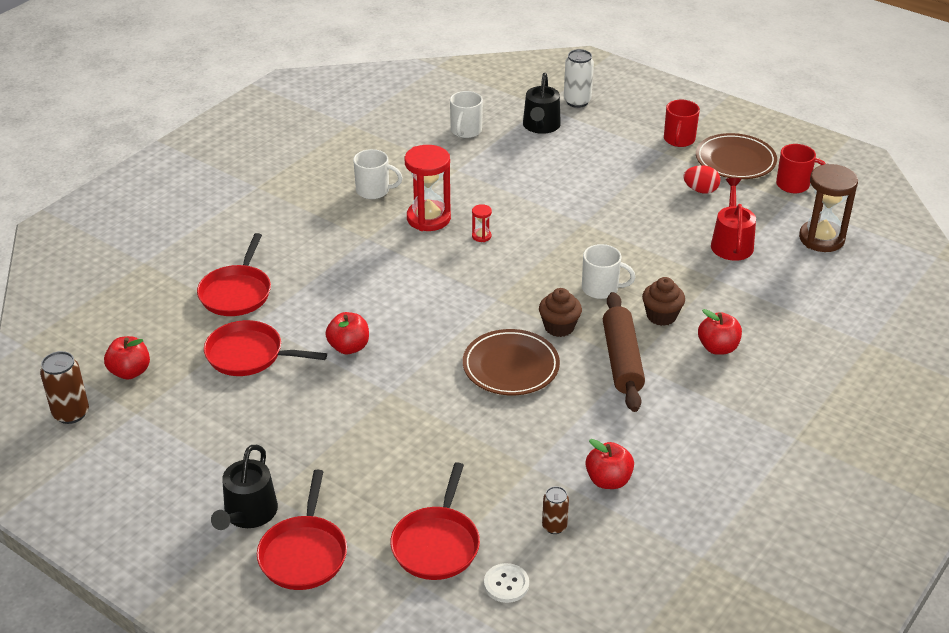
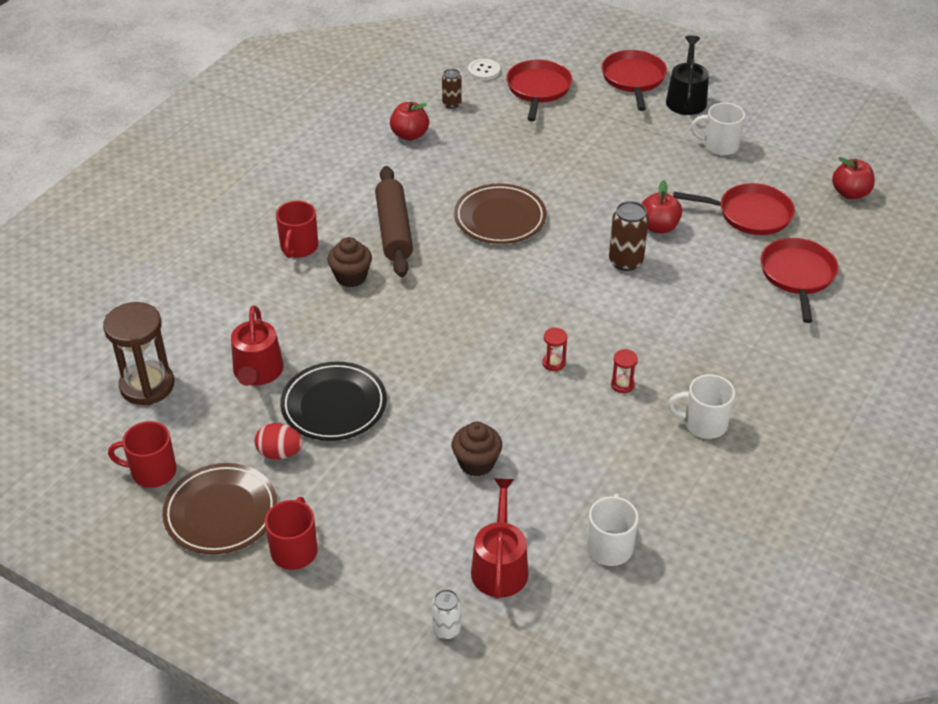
camera: 175 degrees right, 5 degrees up
brown can [40,351,89,424] -> brown can moved to [609,201,649,271]
red hourglass [405,145,451,231] -> red hourglass [611,349,638,393], size x0.44
black watering can [523,73,561,134] -> red watering can [471,478,528,599]
brown cupcake [539,288,582,337] -> brown cupcake moved to [452,422,502,476]
white can [564,49,594,108] -> white can [432,589,461,639], size x0.63
white mug [582,244,635,299] -> white mug moved to [691,103,745,155]
red apple [698,309,742,355] -> red mug [276,201,318,258]
none -> black plate [280,362,387,441]

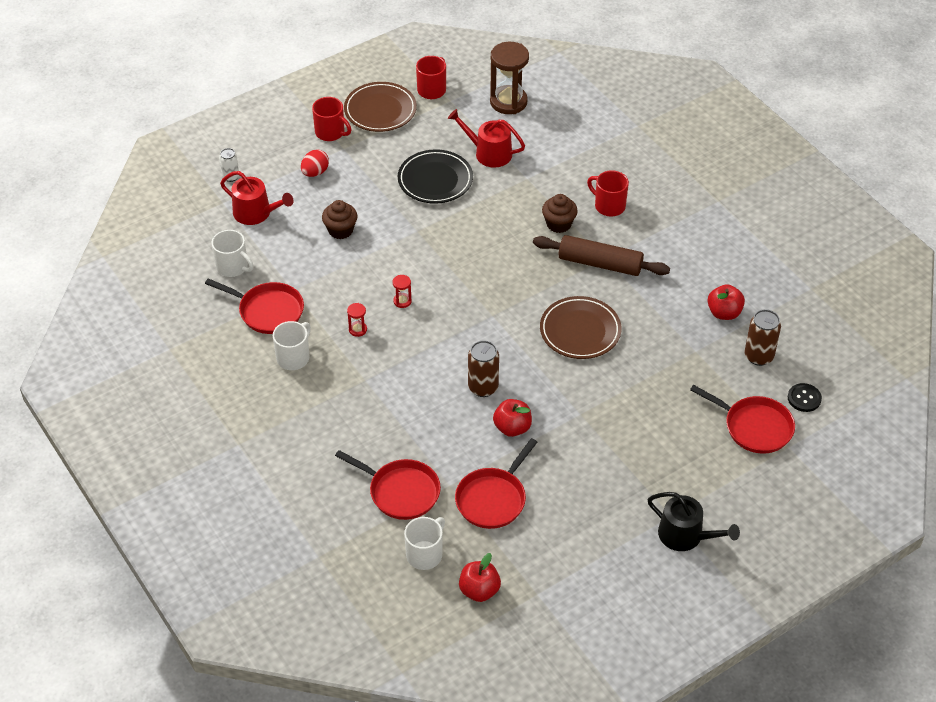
camera: 115 degrees right, 5 degrees up
red egg [255,423,303,460] -> red egg moved to [301,150,329,177]
brown can [442,69,462,109] -> brown can [745,309,781,366], size x1.59
white button [468,59,500,80] -> black button [788,383,822,412]
red pan [601,50,667,111] -> red pan moved to [205,278,304,334]
white mug [691,103,745,155] -> white mug moved to [404,517,445,570]

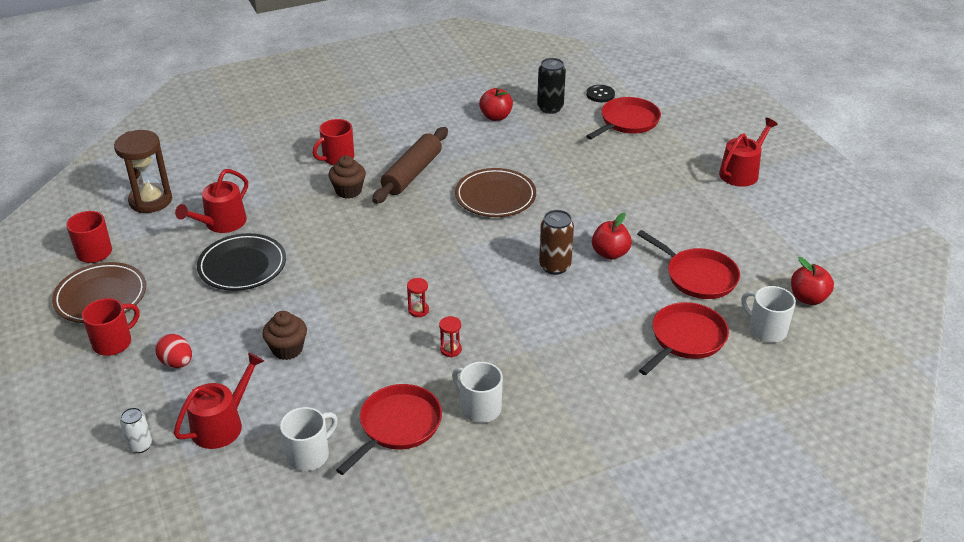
camera: 80 degrees left, 10 degrees down
black watering can [648,492,740,551] -> red watering can [719,118,778,187]
brown can [745,309,781,366] -> black can [537,58,566,114]

